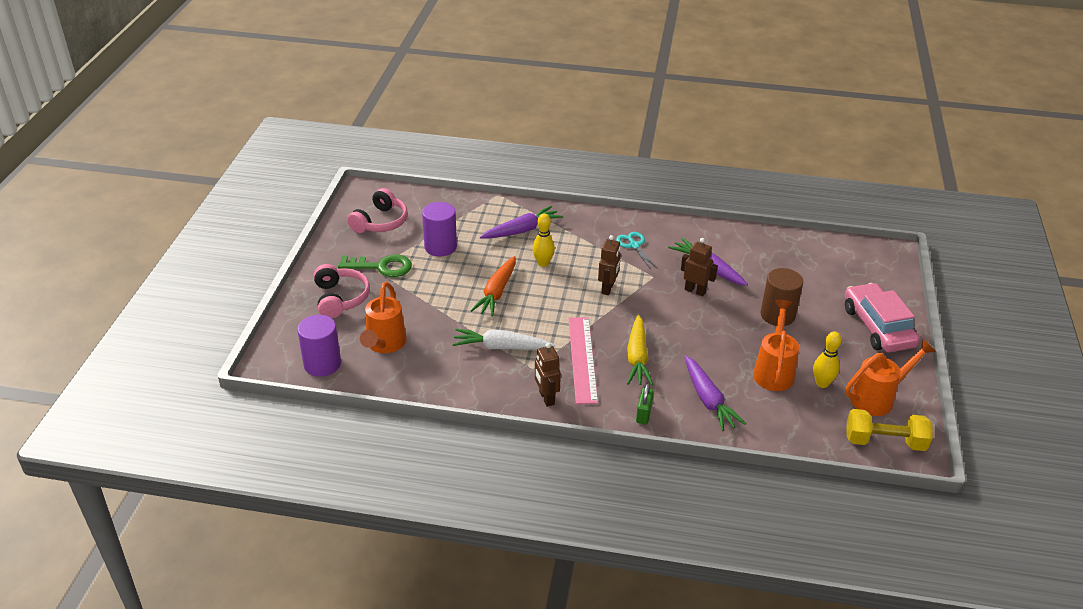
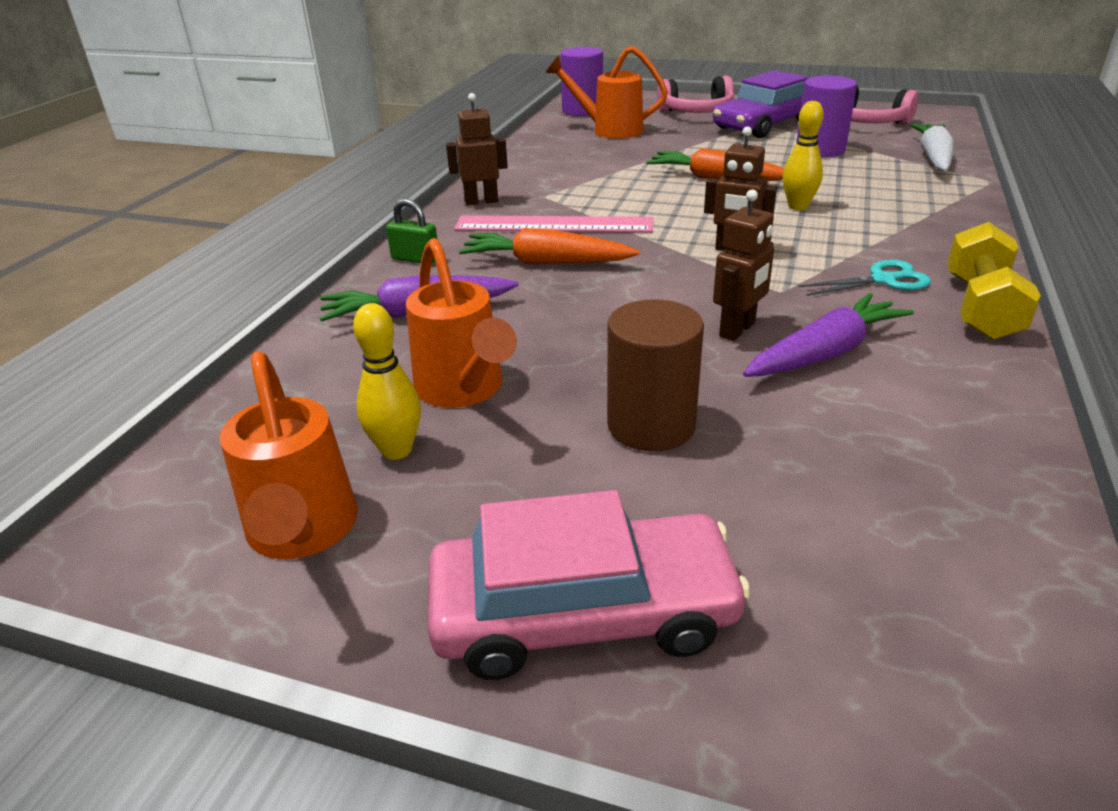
camera: 100 degrees right, 5 degrees down
green key [338,255,412,277] -> purple car [713,70,808,138]
white carrot [452,329,555,350] -> white carrot moved to [910,124,954,171]
purple carrot [480,206,563,239] -> none
yellow carrot [627,315,653,385] -> orange carrot [459,228,640,264]
orange watering can [753,300,799,391] -> orange watering can turned 45 degrees clockwise [406,238,517,408]
yellow dumbbell [846,409,932,451] -> yellow dumbbell moved to [947,222,1041,340]

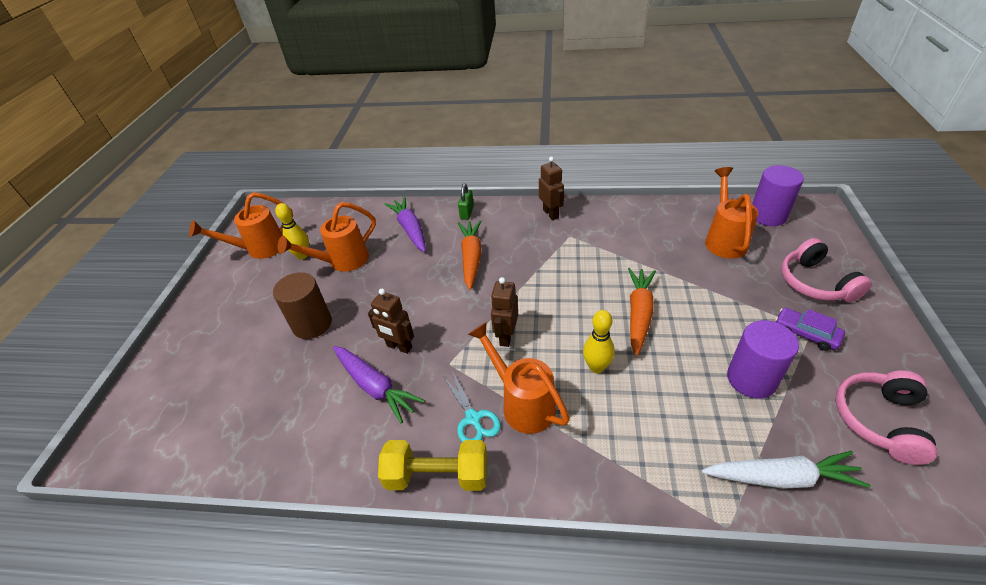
camera: 80 degrees right, 10 degrees up
pink car [428,490,751,680] -> none
pink ruler [454,215,653,232] -> none
purple car [713,70,808,138] -> purple car [775,308,845,351], size x0.52
none -> orange watering can [468,322,570,434]

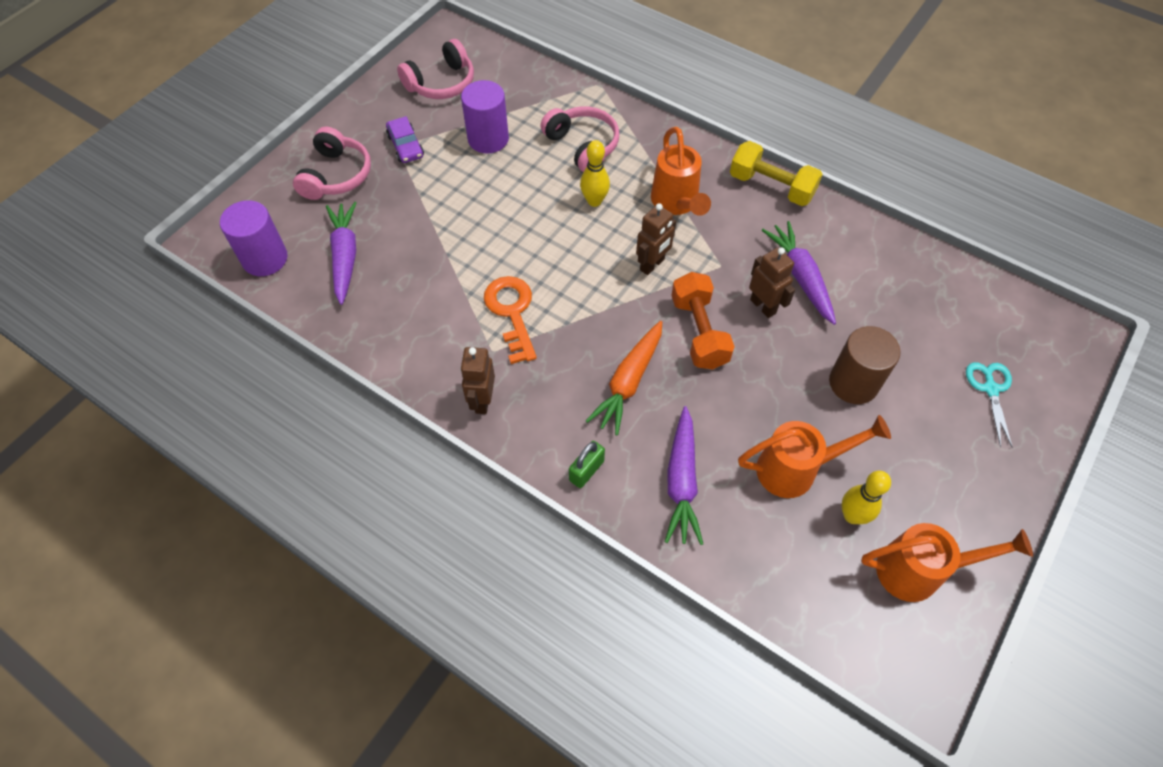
camera: 155 degrees left, 15 degrees up
turquoise scissors [443,371,501,442] -> turquoise scissors moved to [966,362,1013,448]
orange carrot [628,268,656,356] -> none
white carrot [701,451,871,489] -> none
orange watering can [705,167,758,259] -> purple carrot [326,202,357,305]
none -> orange key [484,276,537,364]
none -> pink headphones [541,106,619,172]
none -> orange dumbbell [671,272,735,370]

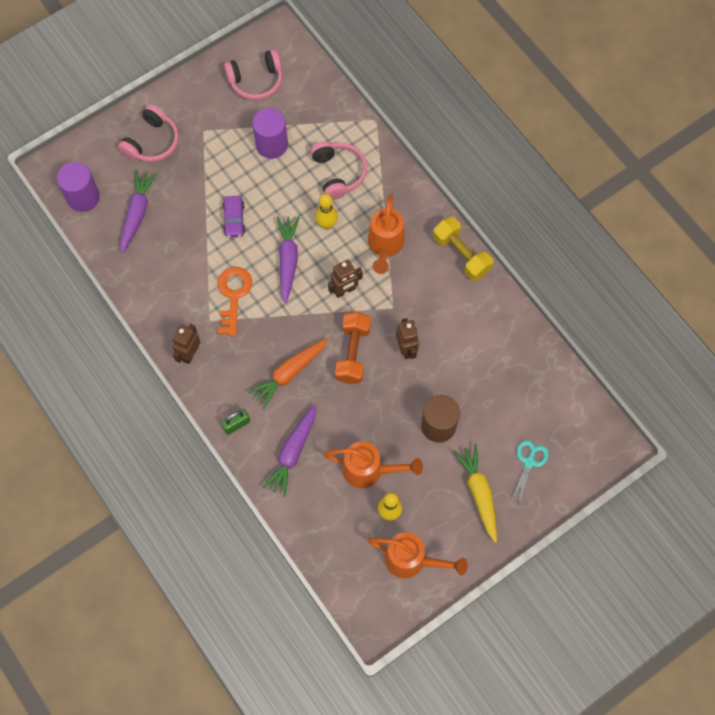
camera: 20 degrees right, 10 degrees up
purple car [386,116,424,163] -> purple car moved to [223,196,245,238]
purple carrot [762,221,836,325] -> purple carrot moved to [277,217,300,303]
none -> yellow carrot [453,444,497,543]

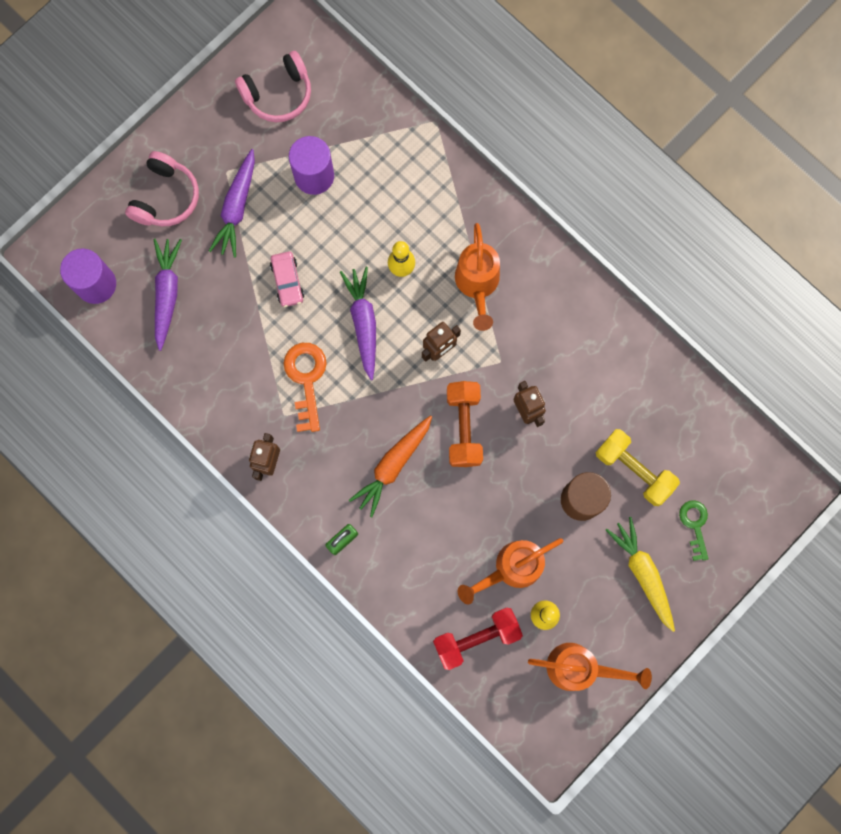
camera: 10 degrees left, 10 degrees up
purple car [223,196,245,238] -> pink car [270,251,304,307]
purple carrot [262,405,316,497] -> purple carrot moved to [209,149,255,258]
pink headphones [311,141,367,200] -> none
orange watering can [324,441,423,488] -> orange watering can turned 150 degrees clockwise [458,538,563,604]
yellow dumbbell [433,217,493,281] -> yellow dumbbell moved to [595,429,680,506]
turquoise scissors [511,440,549,506] -> green key [679,500,709,561]
none -> red dumbbell [433,608,523,670]

